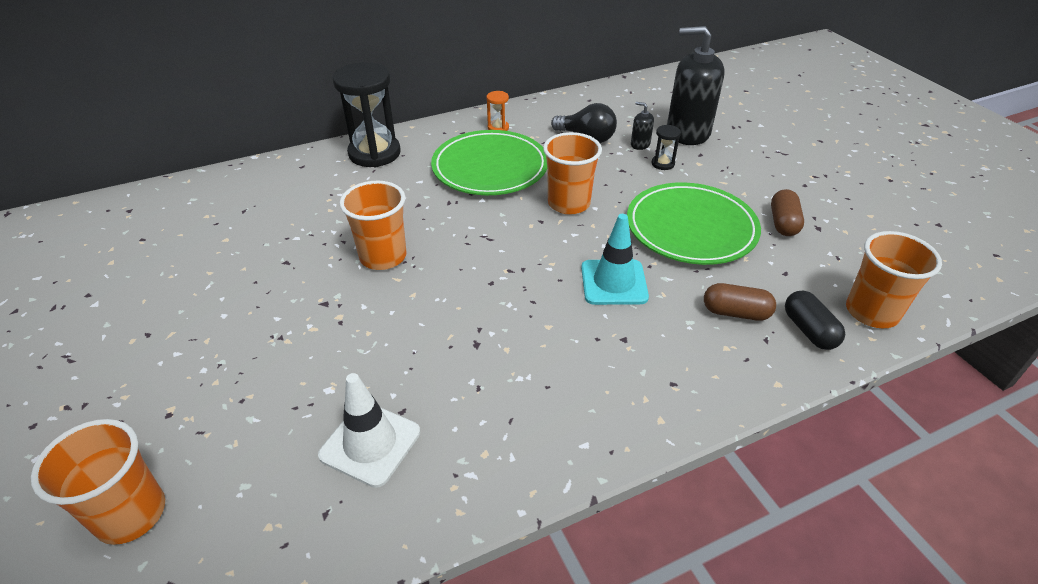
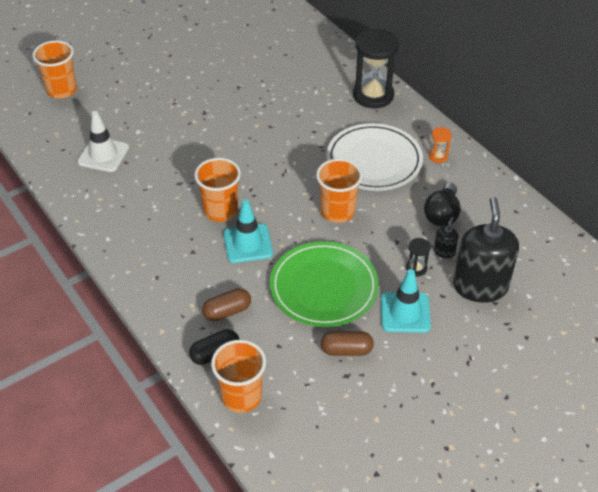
camera: 80 degrees right, 5 degrees up
orange cup [340,181,406,270] -> orange cup moved to [194,158,241,222]
green plate [431,130,547,195] -> white plate [326,123,423,191]
brown capsule [704,283,776,321] -> brown capsule turned 60 degrees clockwise [202,288,251,322]
none -> turquoise traffic cone [381,269,431,333]

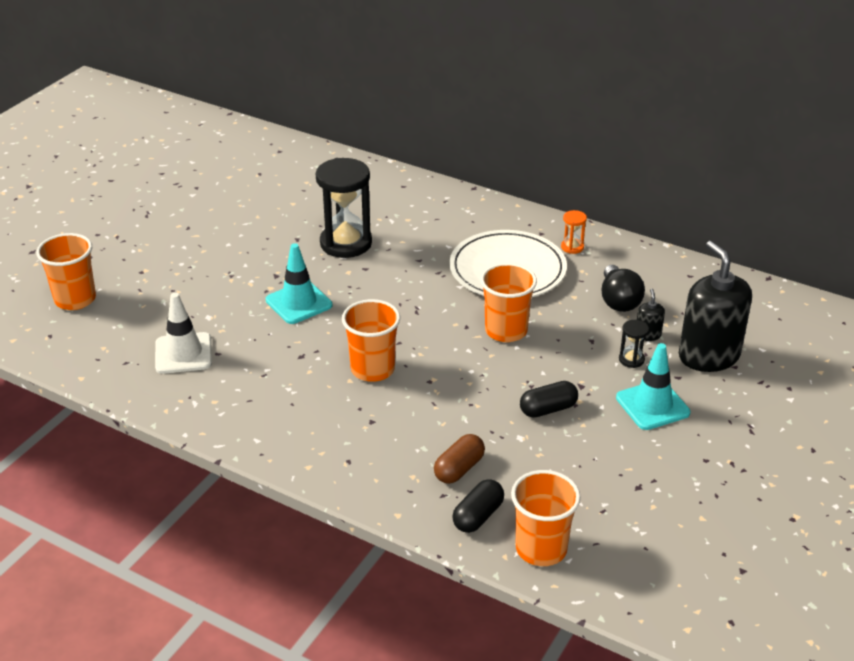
camera: 25 degrees left, 10 degrees down
turquoise traffic cone [223,200,273,263] -> turquoise traffic cone moved to [266,243,332,324]
green plate [270,241,379,327] -> black capsule [520,381,578,418]
brown capsule [321,331,374,356] -> none
black hourglass [353,28,399,108] -> black hourglass moved to [316,158,372,258]

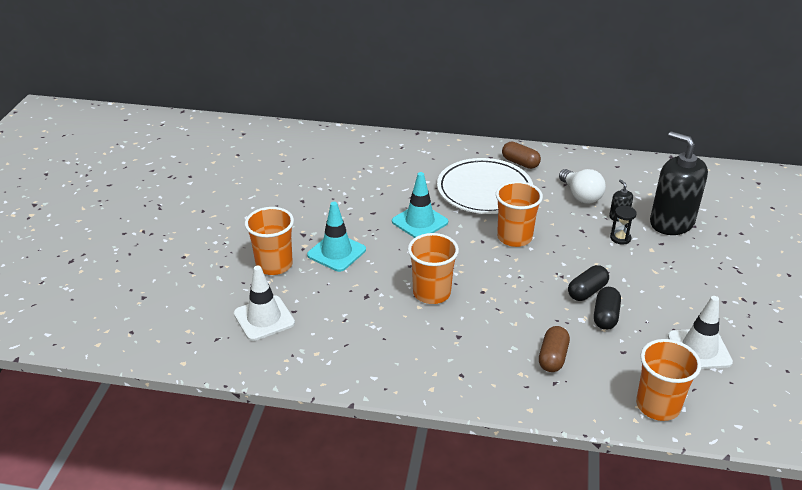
camera: 20 degrees left, 0 degrees up
orange cup [36,233,96,310] -> orange cup moved to [245,207,294,275]
black hourglass [316,158,372,258] -> none
black capsule [452,479,504,533] -> black capsule moved to [594,287,621,330]
orange hourglass [561,210,587,254] -> brown capsule [502,142,541,169]
black light bulb [602,265,645,312] -> white light bulb [559,169,606,203]
turquoise traffic cone [616,343,691,430] -> turquoise traffic cone moved to [392,172,448,238]
none -> white traffic cone [668,296,733,369]

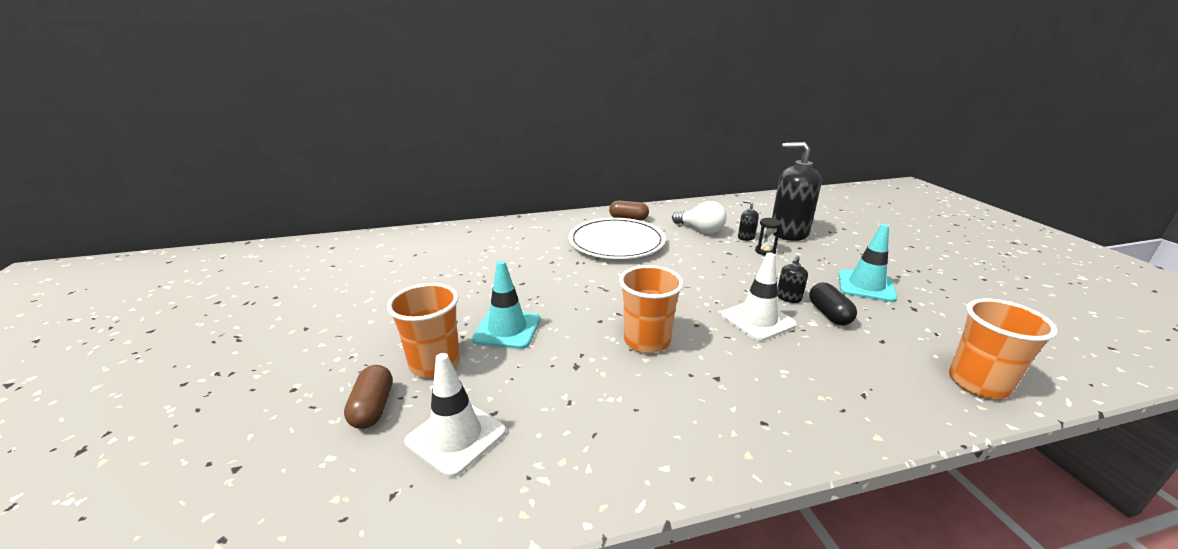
camera: 25 degrees left, 10 degrees down
turquoise traffic cone [392,172,448,238] -> turquoise traffic cone moved to [839,224,897,302]
orange cup [496,181,543,247] -> none
brown capsule [539,326,570,372] -> brown capsule moved to [344,365,393,429]
black capsule [568,265,609,301] -> black soap dispenser [777,256,808,303]
white traffic cone [668,296,733,369] -> white traffic cone moved to [721,253,797,341]

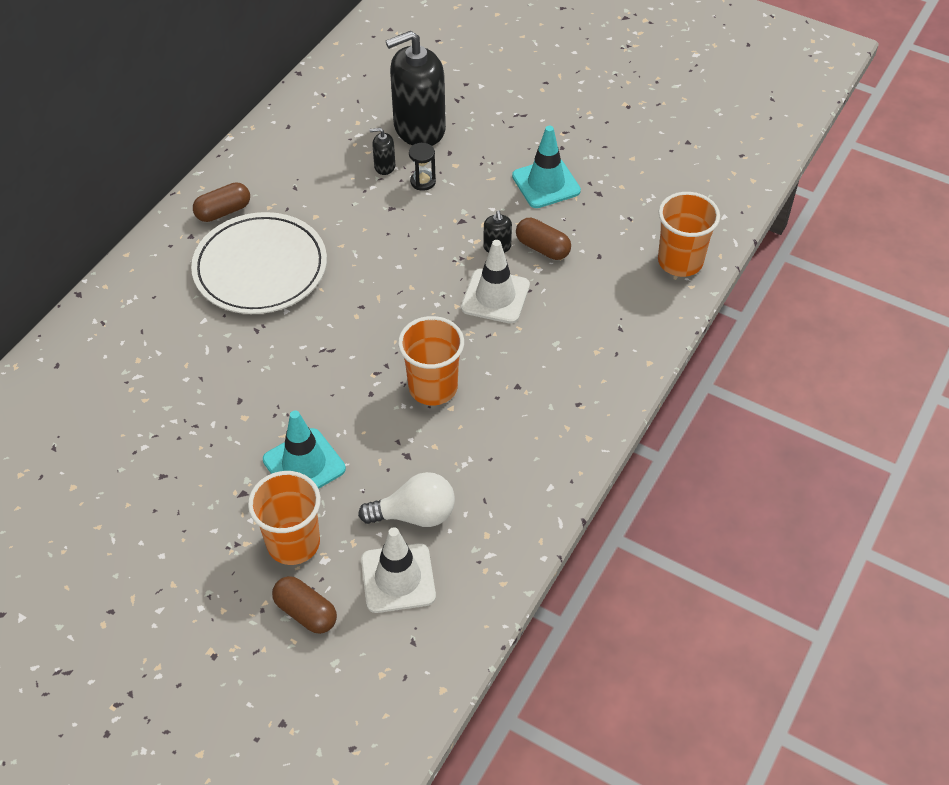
camera: 45 degrees left, 25 degrees up
white light bulb [672,201,727,234] -> white light bulb moved to [358,472,455,527]
black capsule [809,282,857,325] -> brown capsule [516,218,571,260]

